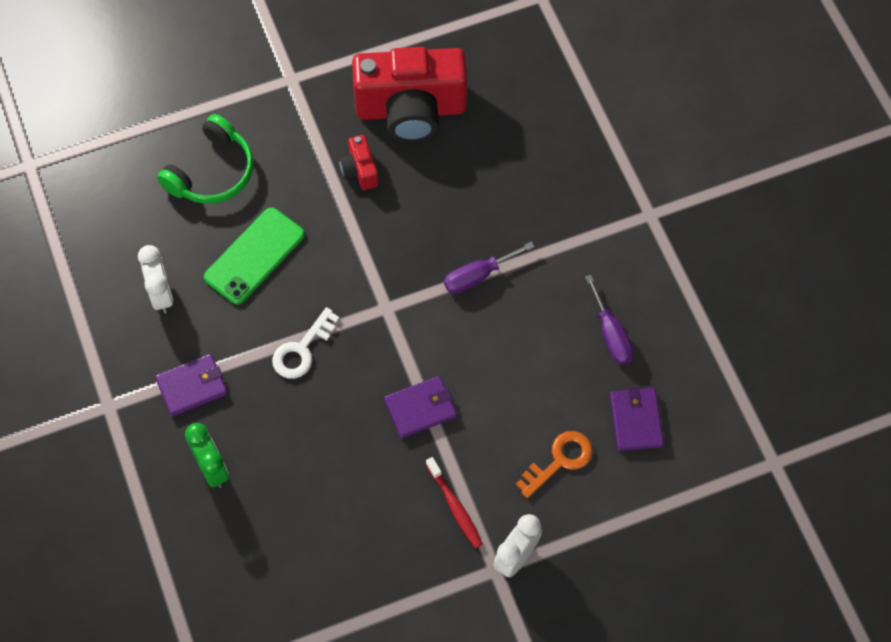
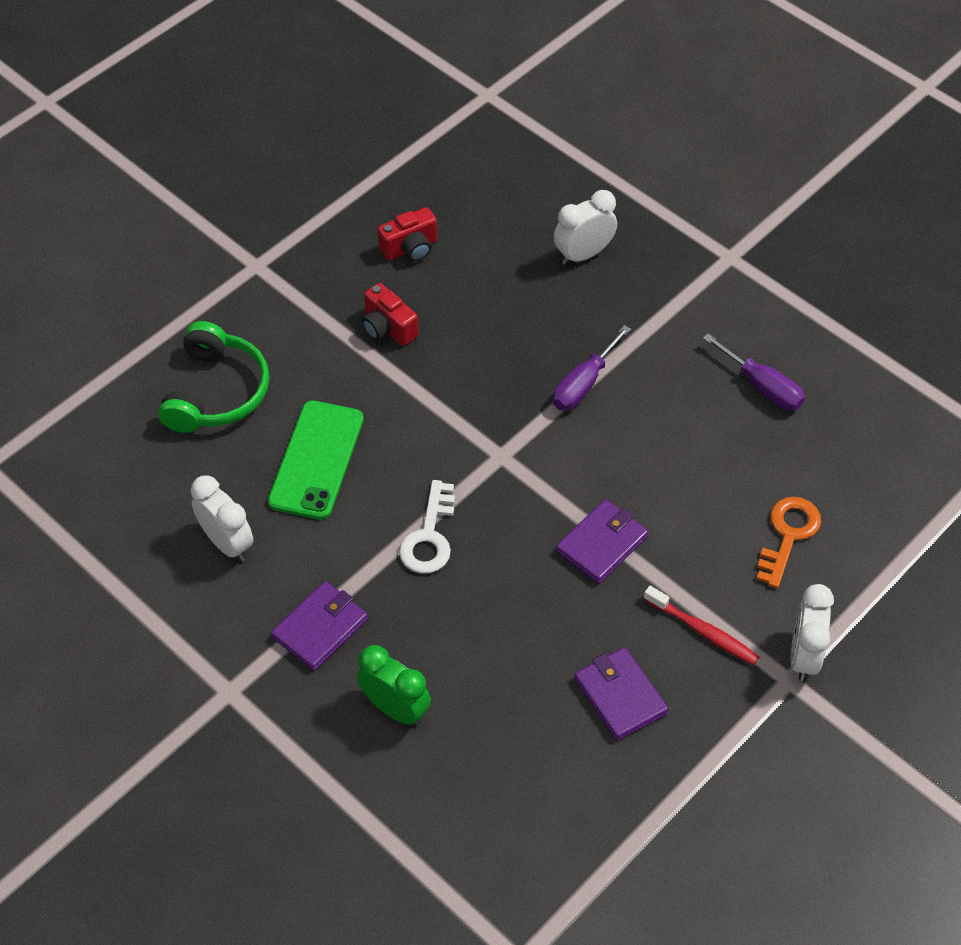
camera: 25 degrees left, 10 degrees down
red camera [352,47,467,142] -> red camera [378,207,437,262], size x0.43
purple wallet [610,387,664,451] -> purple wallet moved to [574,647,669,741]
none -> white clock [554,190,617,265]

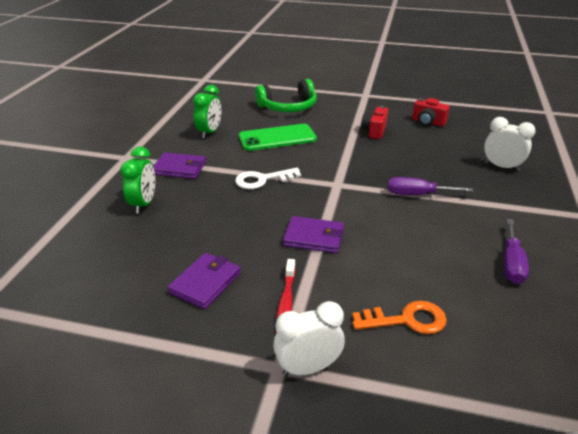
camera: 60 degrees right, 20 degrees down
white clock [191,475,254,562] -> green clock [193,85,221,139]

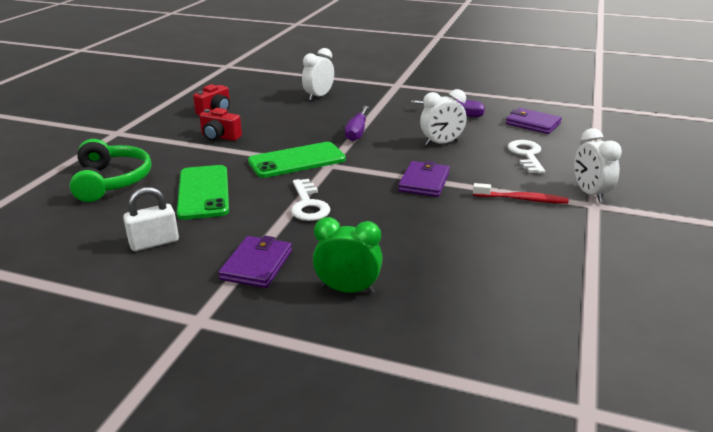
camera: 85 degrees left, 5 degrees down
purple wallet [168,253,241,309] -> purple wallet moved to [506,108,562,134]
green clock [193,85,221,139] -> white padlock [123,187,179,251]
orange key [352,300,447,334] -> white key [508,140,545,174]
none -> green phone [248,142,346,178]
none -> white clock [420,89,467,146]

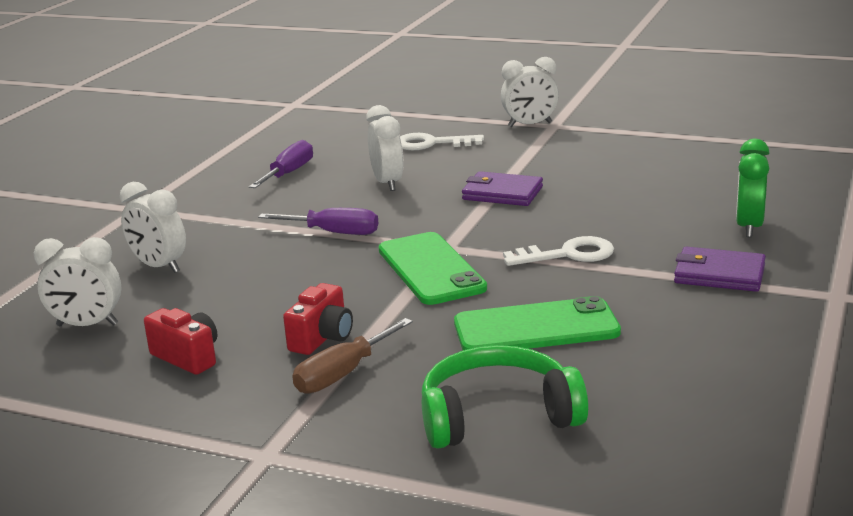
camera: 85 degrees left, 5 degrees down
white padlock [123,187,179,251] -> none
red toothbrush [473,183,569,204] -> none
purple wallet [506,108,562,134] -> none
none -> white clock [34,237,122,326]
none -> brown screwdriver [292,318,413,394]

